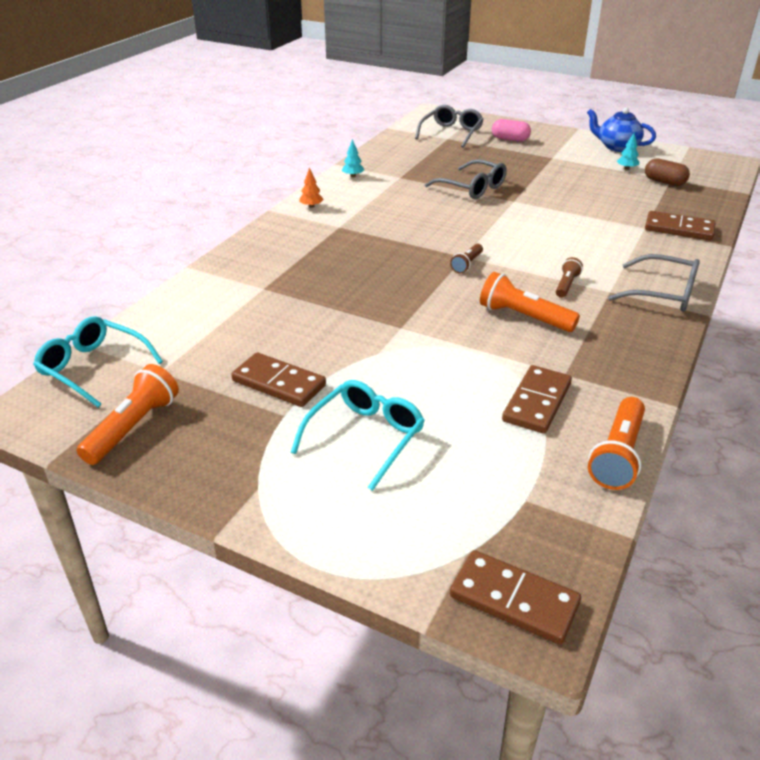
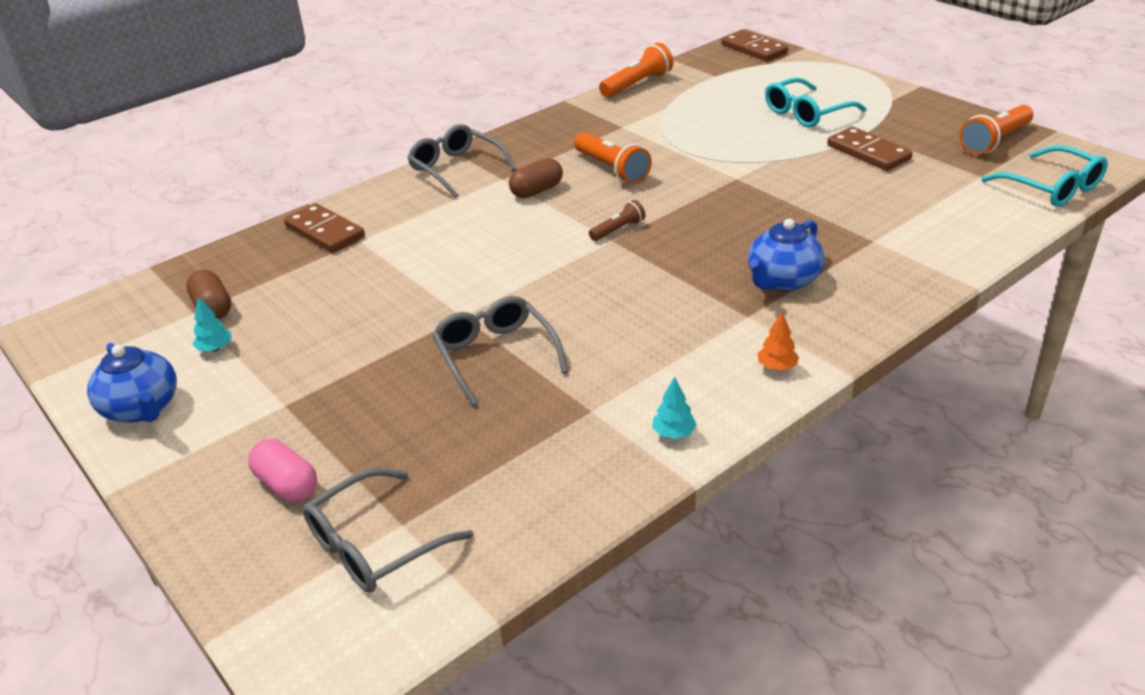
camera: 155 degrees left, 0 degrees up
brown domino [502,365,572,434] -> none
brown flashlight [556,257,583,298] -> brown capsule [509,158,563,198]
none -> blue teapot [748,219,825,291]

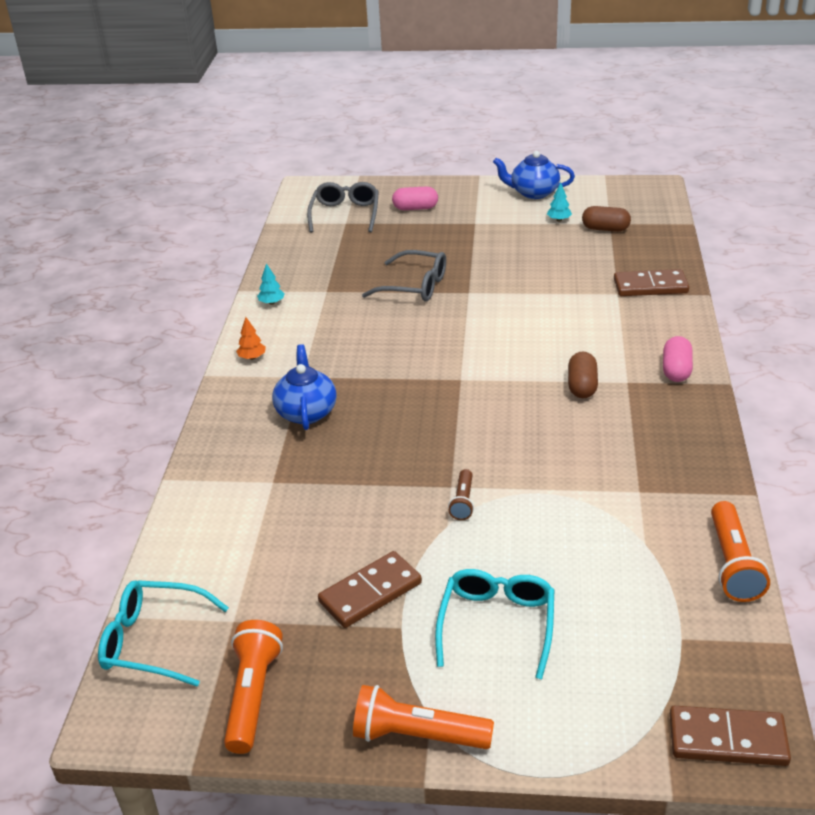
camera: 135 degrees right, 0 degrees up
grey glasses [407,124,516,198] -> pink capsule [663,336,693,382]
orange flashlight [574,132,652,184] -> orange flashlight moved to [353,685,494,749]
brown flashlight [589,200,646,241] -> brown flashlight moved to [448,469,474,520]
brown domino [827,127,913,171] -> brown domino turned 45 degrees counterclockwise [318,551,422,628]

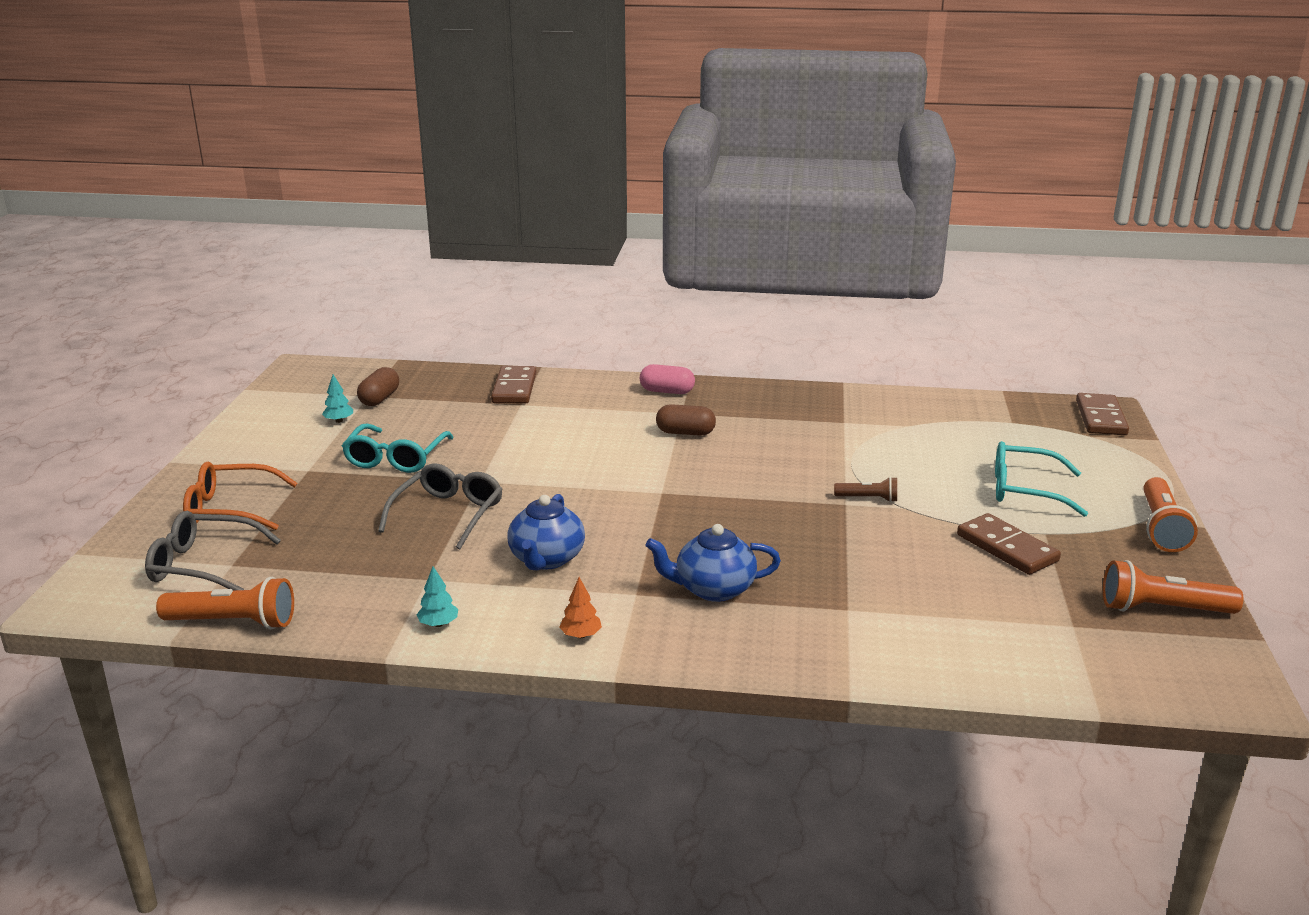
camera: 90 degrees left, 10 degrees down
turquoise glasses [98,580,229,687] -> turquoise glasses moved to [342,424,454,473]
pink capsule [392,186,438,210] -> orange glasses [183,462,298,530]
blue teapot [493,151,575,199] -> blue teapot moved to [507,494,585,570]
orange flashlight [711,501,770,602] -> orange flashlight moved to [156,577,294,630]

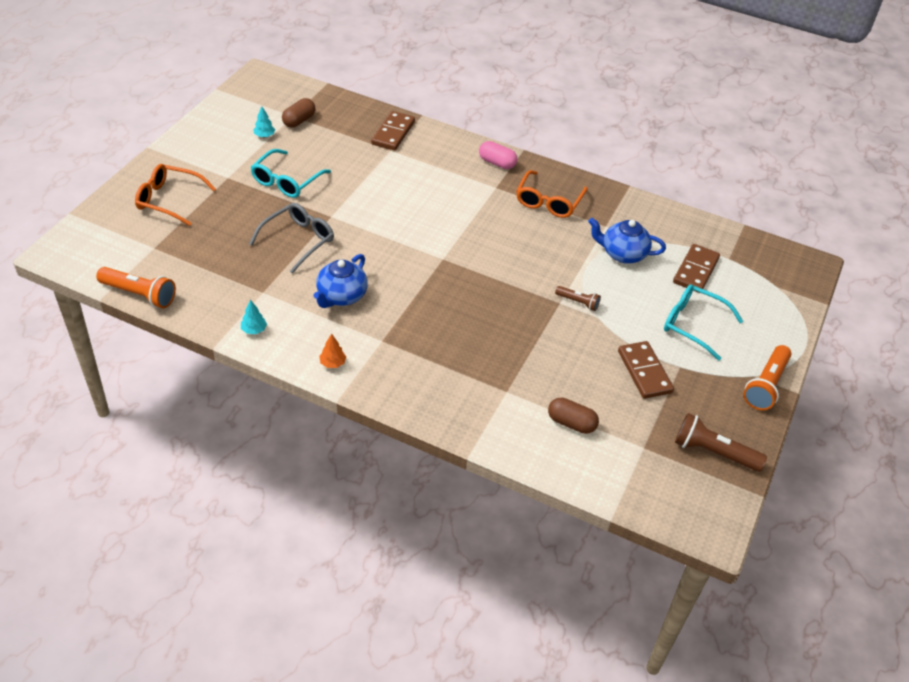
camera: 15 degrees right, 20 degrees up
grey glasses [145,511,281,590] -> none
blue teapot [646,524,781,602] -> blue teapot moved to [588,218,666,263]
brown capsule [656,404,716,436] -> brown capsule moved to [548,398,599,434]
brown domino [1076,393,1129,435] -> brown domino moved to [673,244,720,293]
orange flashlight [1103,560,1243,614] -> brown flashlight [675,413,767,472]
none -> orange glasses [516,170,587,218]

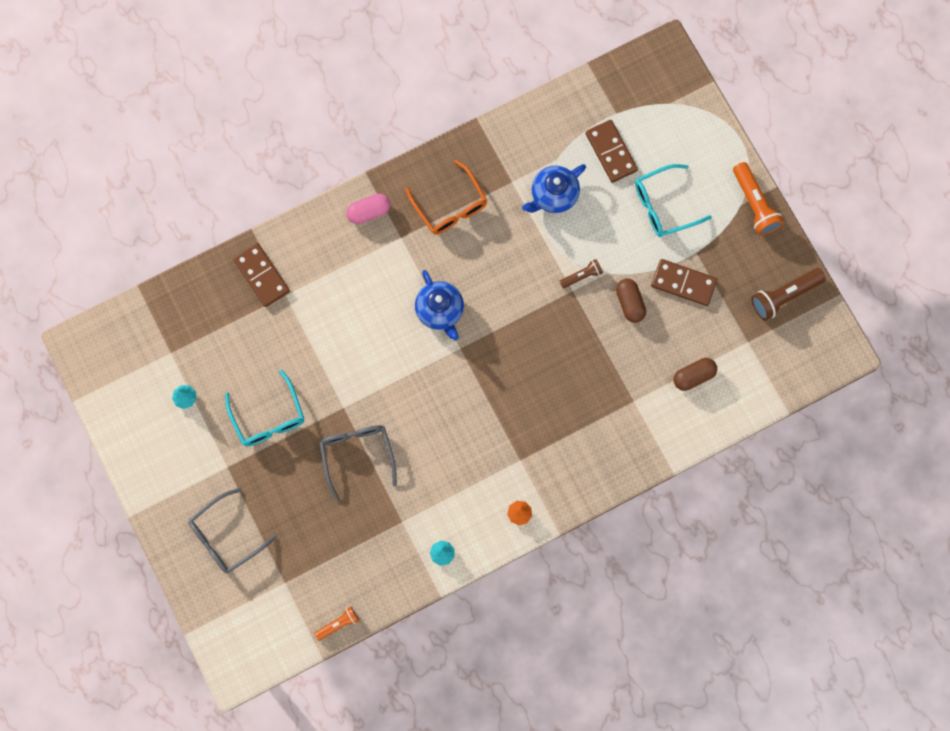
camera: 50 degrees left, 30 degrees up
orange flashlight [96,267,176,308] -> orange flashlight [315,607,359,640], size x0.57
orange glasses [135,164,216,226] -> grey glasses [188,488,277,574]
brown capsule [282,98,316,127] -> brown capsule moved to [616,279,646,323]
blue teapot [314,254,368,308] -> blue teapot moved to [415,270,464,341]

